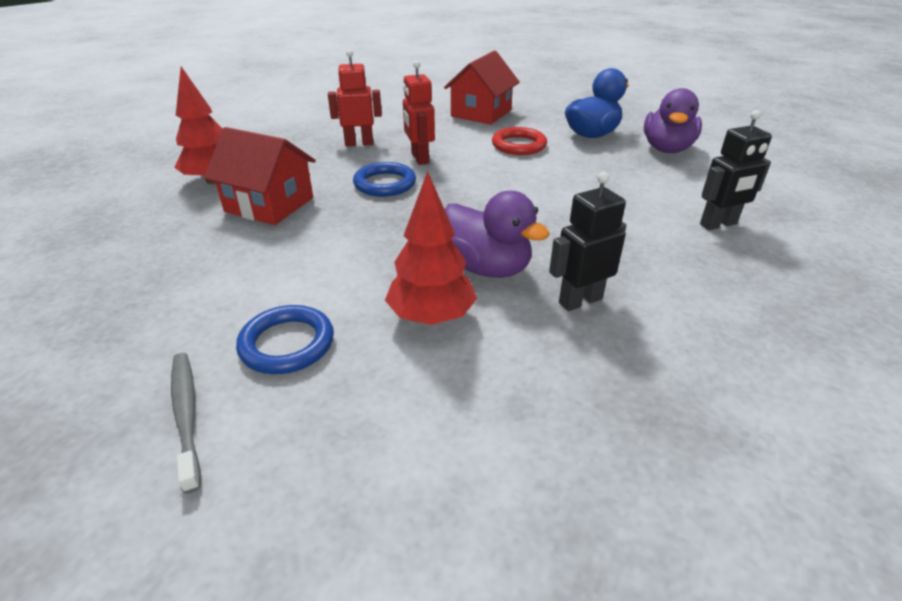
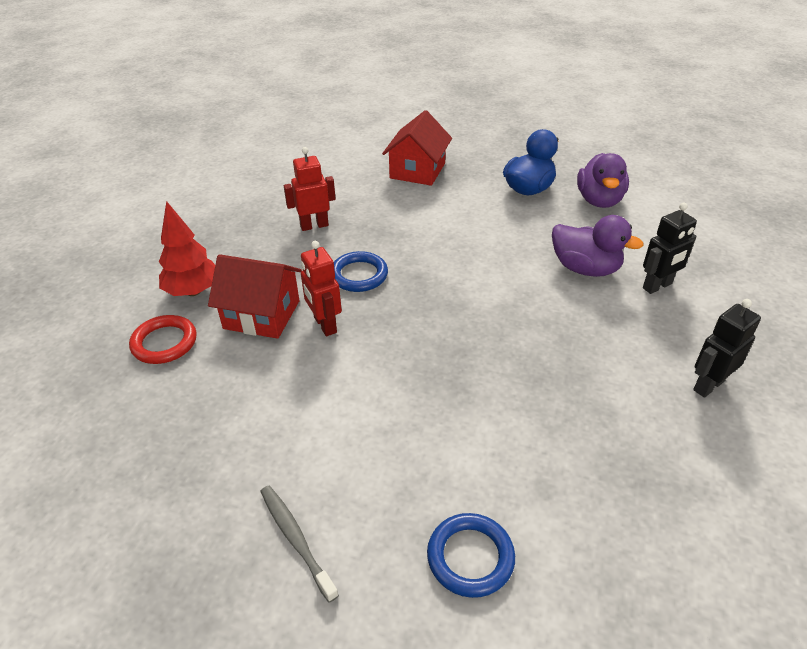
camera: 10 degrees left, 5 degrees up
blue ring [236,305,334,374] -> blue ring moved to [427,513,515,598]
red tree [385,171,477,325] -> none
red robot [403,60,435,165] -> red robot moved to [301,241,342,336]
purple duck [445,191,550,278] -> purple duck moved to [552,215,644,277]
red ring [492,127,547,155] -> red ring moved to [129,315,197,364]
black robot [549,172,626,311] -> black robot moved to [693,299,761,398]

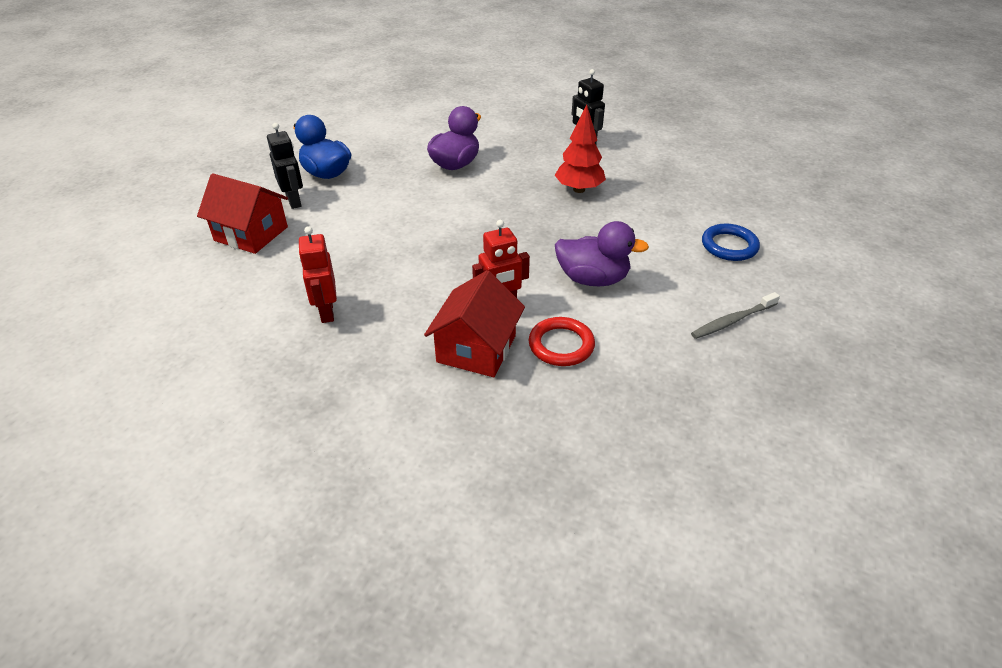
camera: 85 degrees left, 0 degrees up
red ring [129,315,197,364] -> red ring moved to [529,317,595,366]
red tree [159,201,215,296] -> red tree moved to [555,105,606,193]
blue ring [334,251,388,292] -> none
purple duck [577,153,629,208] -> purple duck moved to [555,221,649,286]
black robot [643,203,697,294] -> black robot moved to [267,123,303,209]

